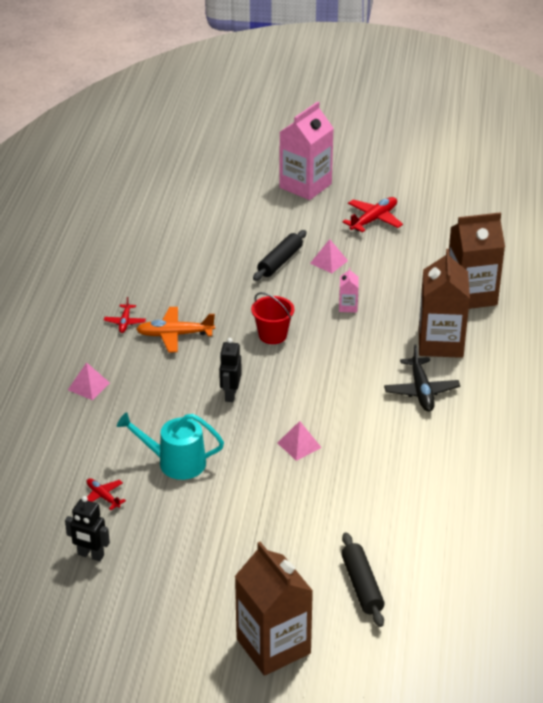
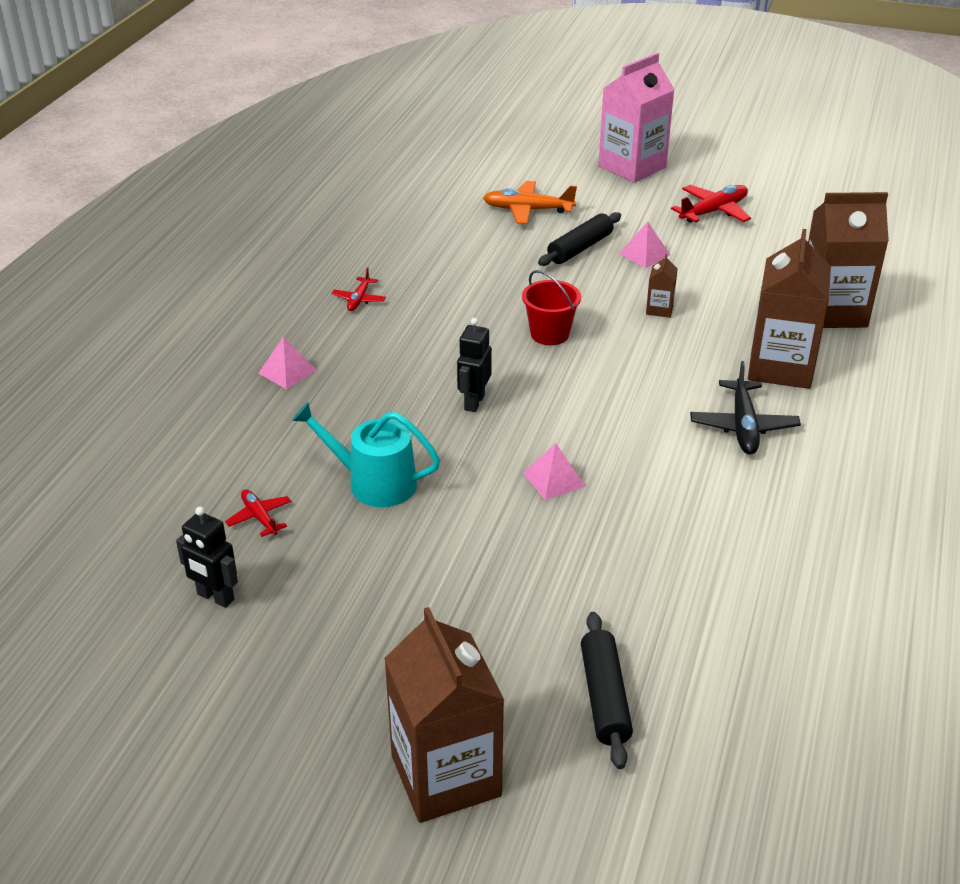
camera: 10 degrees right, 0 degrees up
orange plane [136,307,215,353] -> orange plane moved to [483,181,577,224]
pink carton [339,268,359,313] -> brown carton [646,254,678,318]

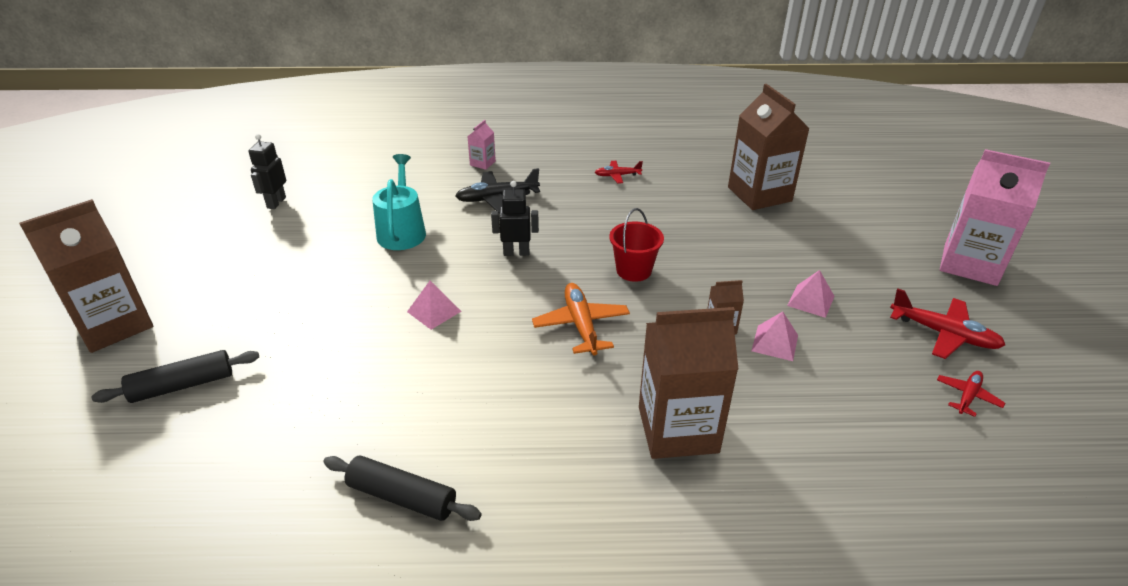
camera: 70 degrees right, 0 degrees up
red plane [225,489,291,537] -> red plane moved to [937,371,1005,417]
pink pyramid [258,337,317,389] -> pink pyramid moved to [752,312,798,361]
orange plane [483,181,577,224] -> orange plane moved to [532,283,630,355]
black rolling pin [538,212,621,266] -> black rolling pin moved to [324,456,481,521]
black plane [690,361,801,455] -> black plane moved to [455,168,540,213]
brown carton [808,192,889,328] -> brown carton moved to [728,84,810,210]
none -> pink carton [467,120,496,170]

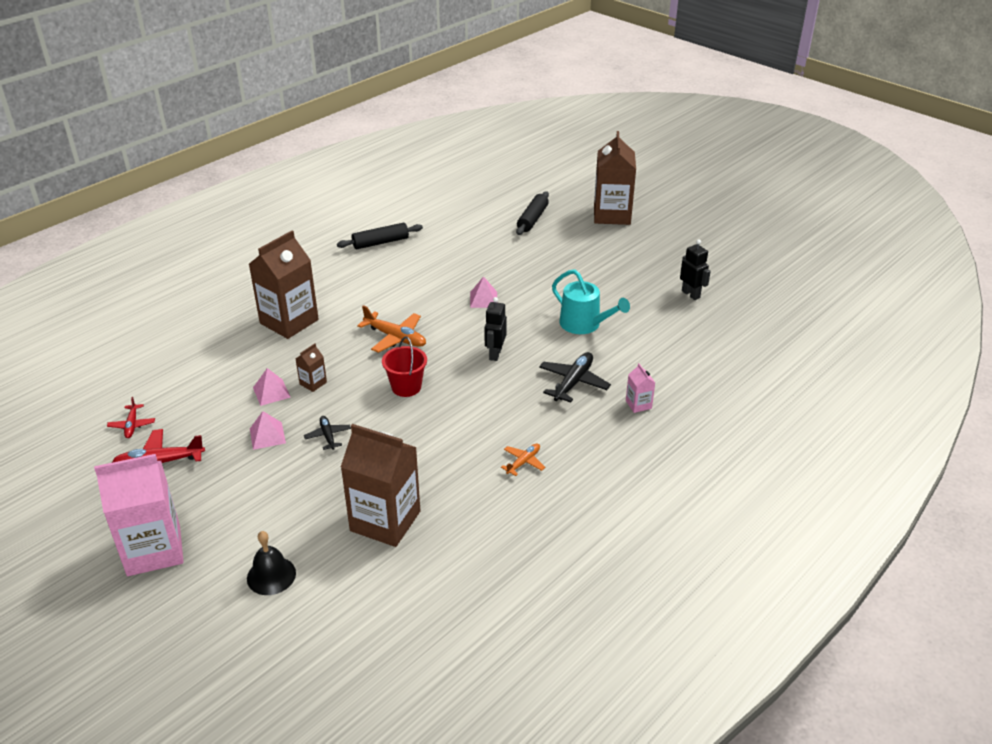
camera: 135 degrees right, 0 degrees up
black robot [491,181,539,256] -> black robot turned 150 degrees clockwise [484,297,507,361]
red plane [595,161,643,184] -> orange plane [501,443,545,476]
none -> black bell [247,531,296,595]
none -> black plane [304,416,351,450]

